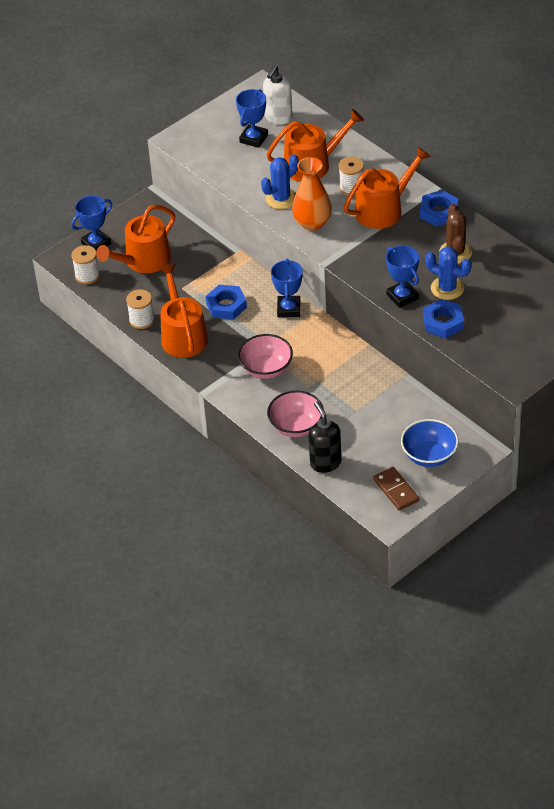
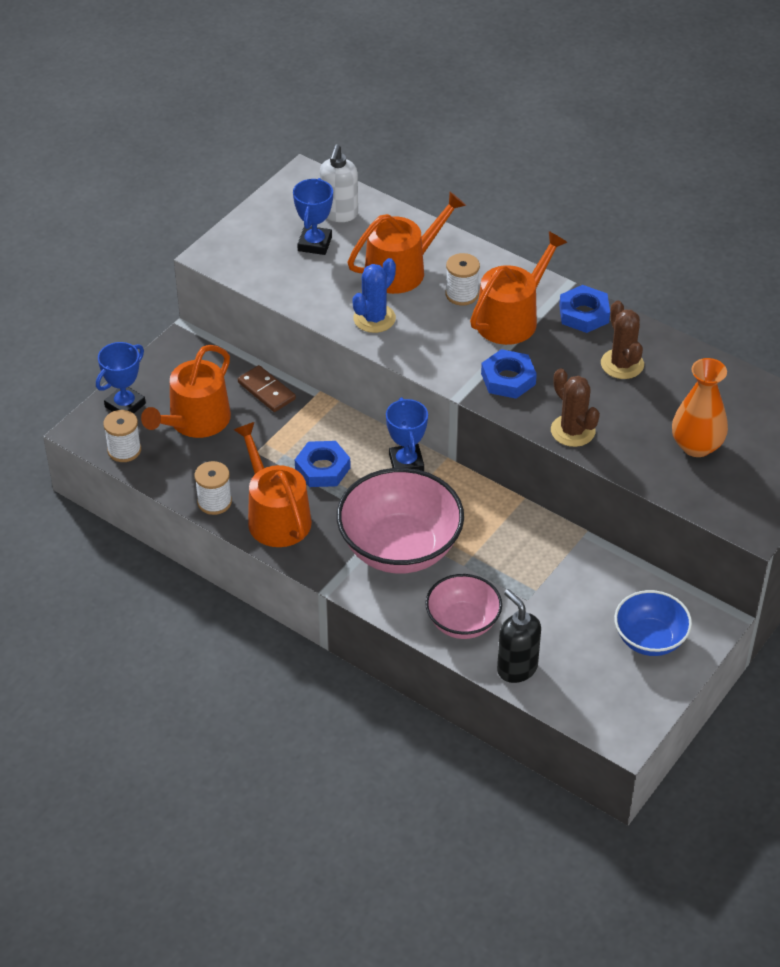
camera: 15 degrees left, 0 degrees up
pink bowl [238,334,293,379] -> pink bowl [337,468,464,574], size x1.71
orange vase [292,157,332,231] -> orange vase moved to [672,358,728,457]
brown domino [373,467,419,511] -> brown domino moved to [238,365,296,412]
blue trophy [386,245,419,308] -> brown cactus [551,368,600,447]
blue nut [424,299,464,339] -> blue nut moved to [481,349,537,399]
blue cactus [425,246,471,300] -> none

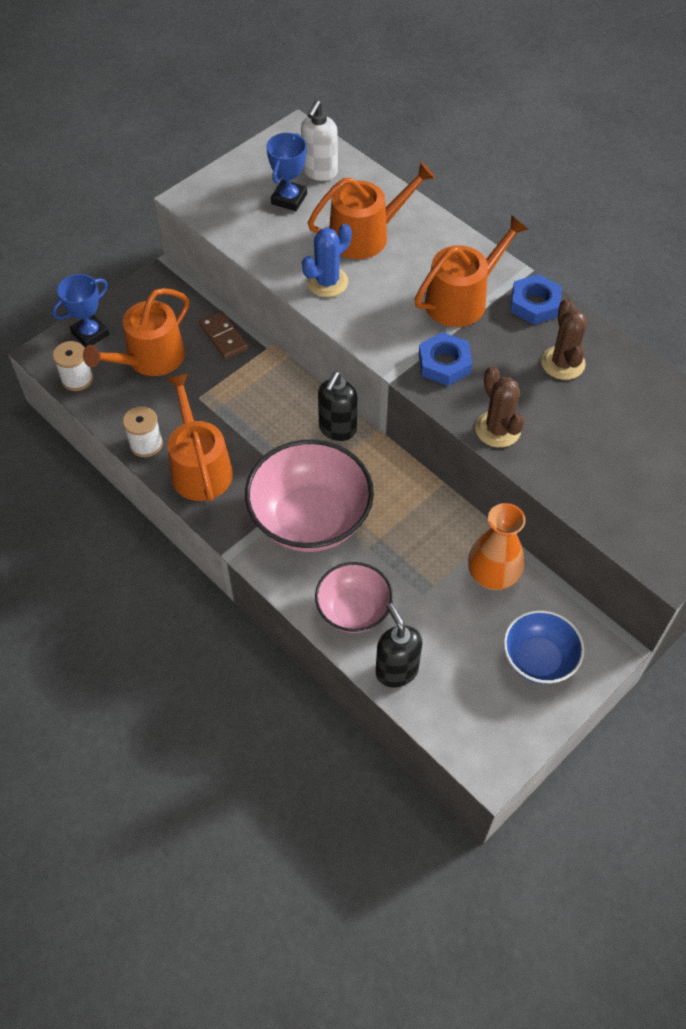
camera: 10 degrees right, 10 degrees up
blue nut [295,441,351,487] -> none
blue trophy [386,397,428,471] -> black soap dispenser [318,371,357,441]
white spool [446,253,480,305] -> none
orange vase [672,358,728,457] -> orange vase moved to [468,503,526,590]

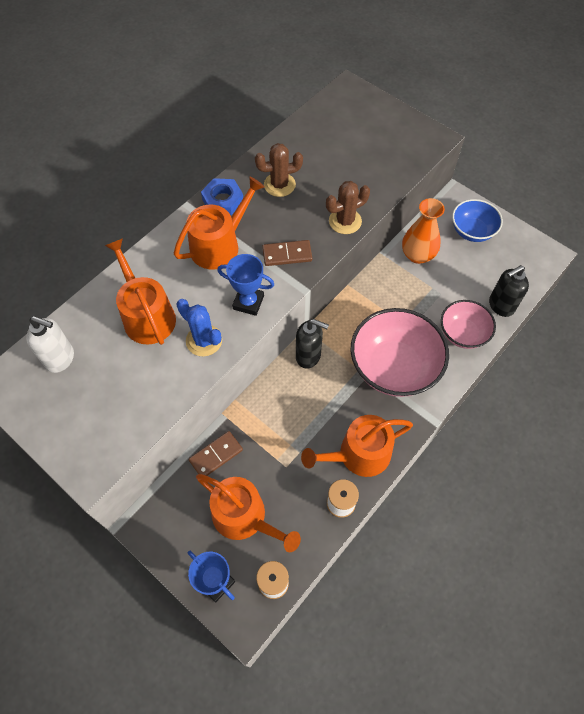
camera: 95 degrees left, 5 degrees up
blue trophy [266,133,307,211] -> blue trophy moved to [217,254,274,316]
orange watering can [414,215,528,327] -> orange watering can turned 90 degrees clockwise [174,177,265,270]
blue nut [419,332,472,386] -> brown domino [262,240,312,266]

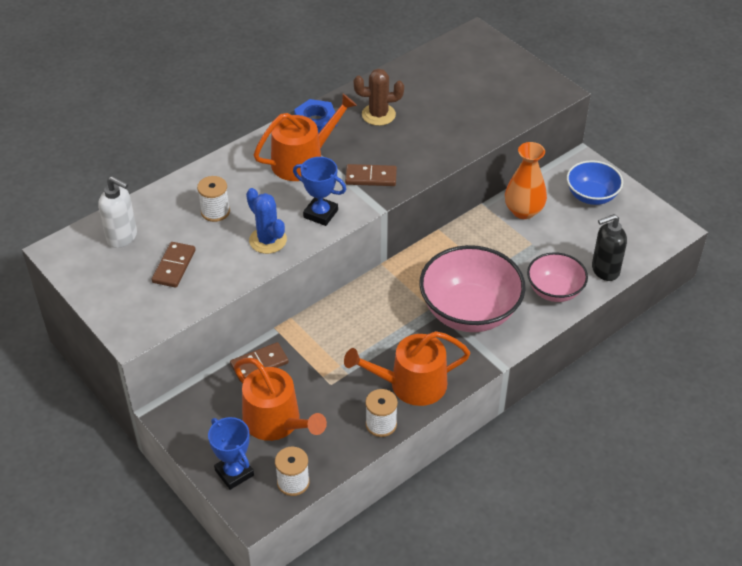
camera: 10 degrees right, 15 degrees down
orange watering can [105,238,176,345] -> white spool [197,176,230,222]
black soap dispenser [296,319,329,369] -> none
brown cactus [326,181,370,234] -> none
none -> brown domino [152,242,196,288]

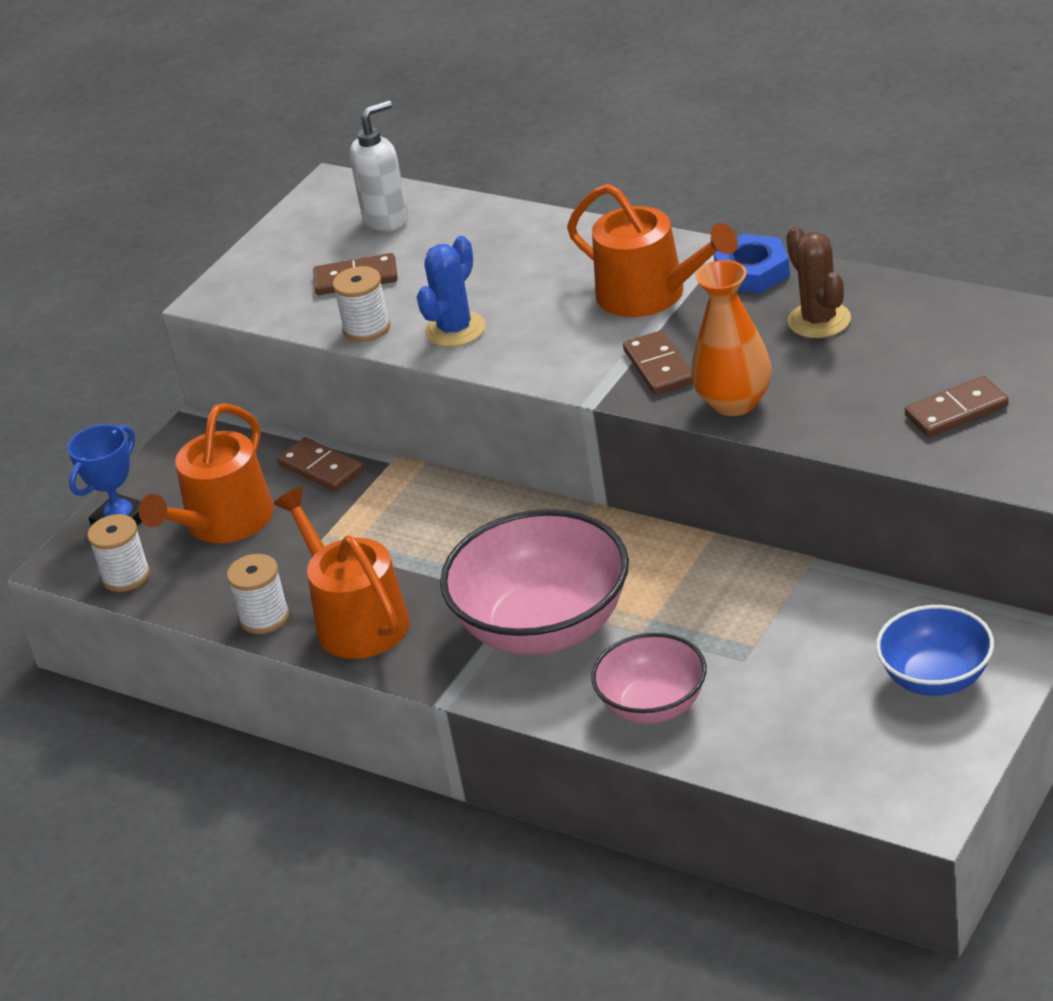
camera: 75 degrees right, 10 degrees down
white soap dispenser [98,176,137,248] -> white soap dispenser turned 135 degrees counterclockwise [349,100,408,231]
white spool [197,176,230,222] -> white spool moved to [333,266,390,342]
blue trophy [293,157,346,226] -> none
orange vase [505,142,547,219] -> orange vase moved to [691,260,772,416]
black soap dispenser [592,214,627,281] -> none
none -> brown domino [905,376,1009,437]

